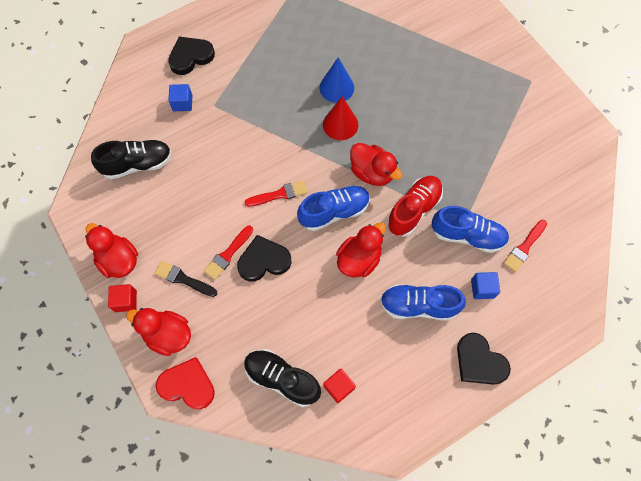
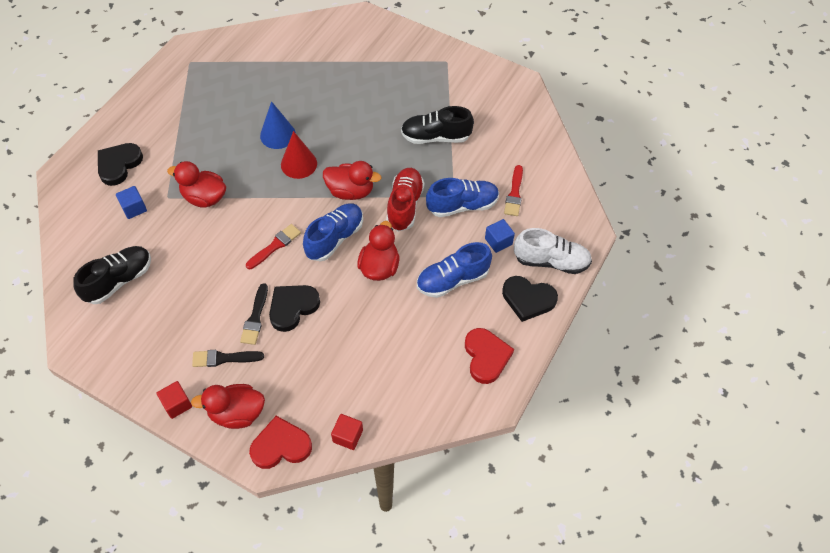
camera: 30 degrees left, 10 degrees down
red duck [85,223,138,278] -> red duck moved to [167,161,226,208]
red brush [204,225,253,280] -> black brush [240,283,268,345]
black shoe [244,349,321,407] -> black shoe moved to [401,106,474,144]
red cube [324,369,356,403] -> red cube moved to [331,414,363,450]
none -> red heart [465,328,514,384]
none -> white shoe [514,228,592,274]

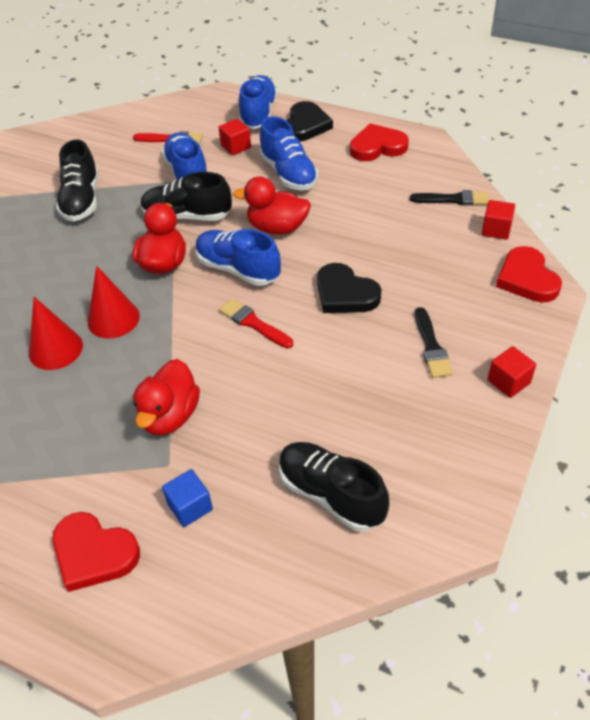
camera: 90 degrees left, 10 degrees down
black heart [98,143,143,186] -> red heart [53,512,140,592]
red duck [191,384,265,429] -> none
black brush [240,283,268,345] -> black brush moved to [410,190,489,206]
blue cone [260,101,296,149] -> red cone [29,297,83,370]
red shoe [386,168,424,232] -> black shoe [141,172,232,221]
blue cube [485,219,515,253] -> red cube [219,119,251,155]
white shoe [514,228,592,274] -> blue shoe [239,75,277,129]

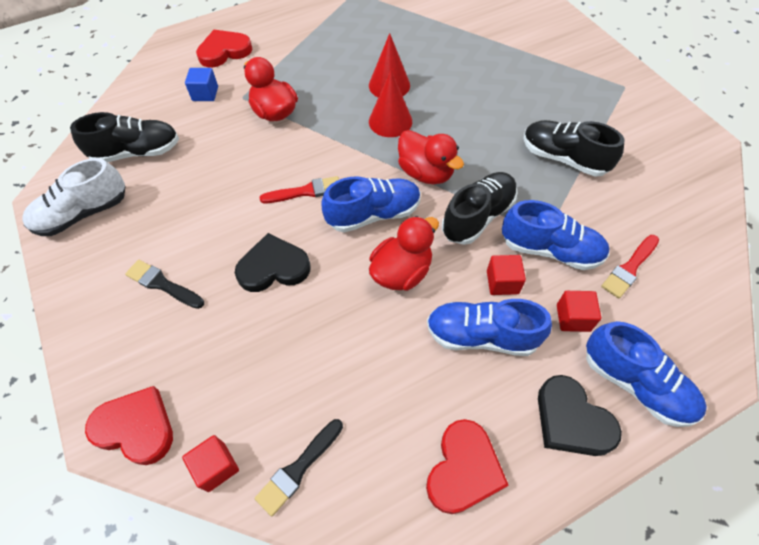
camera: 125 degrees right, 10 degrees up
red cube [488,346,536,398] -> red cube moved to [487,255,526,295]
none -> white shoe [22,158,125,236]

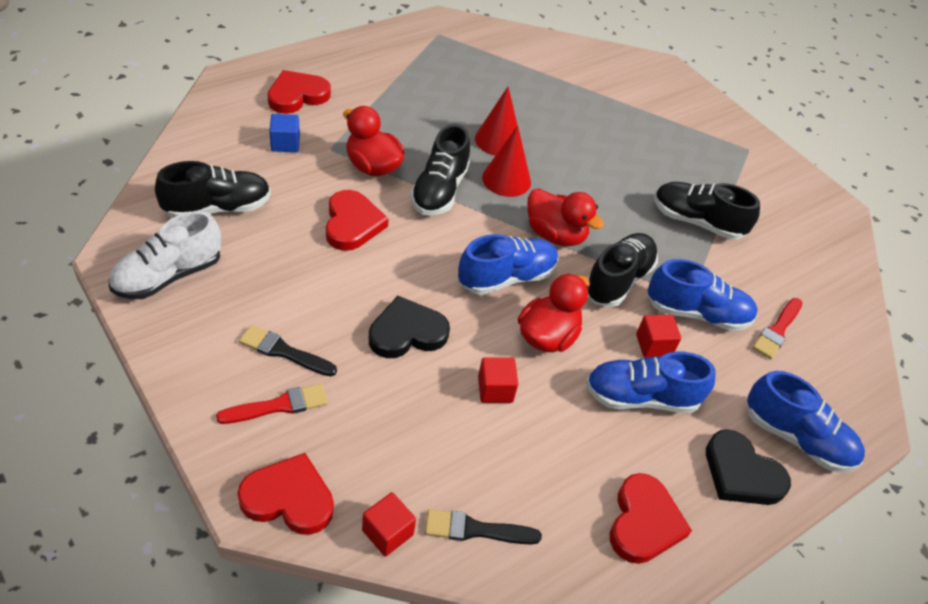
camera: 15 degrees left, 10 degrees down
black brush [255,419,343,516] -> black brush turned 60 degrees clockwise [425,509,542,545]
red brush [259,176,339,203] -> red brush moved to [216,384,328,424]
red cube [557,291,602,332] -> red cube moved to [478,357,518,403]
none -> red heart [326,190,389,251]
none -> black shoe [410,124,470,216]

